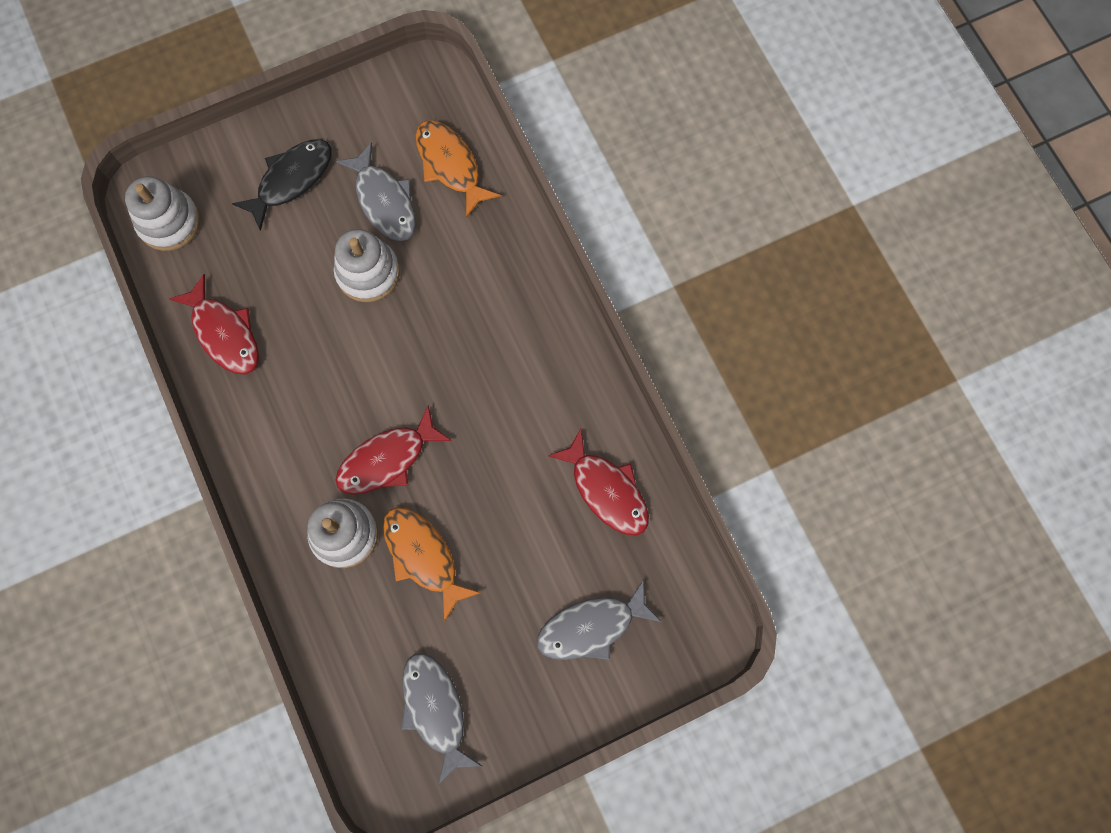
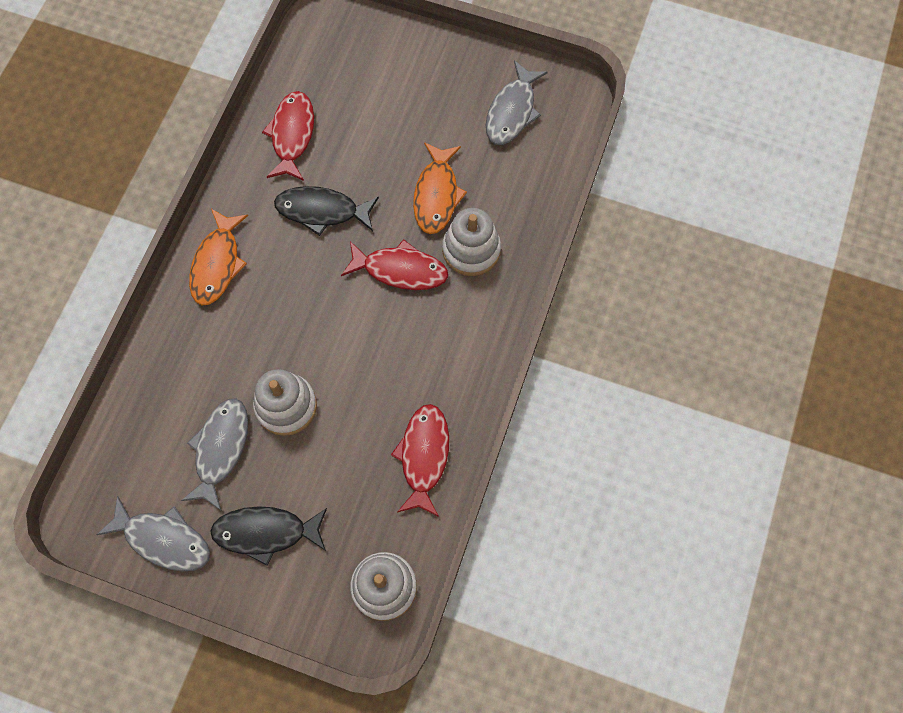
camera: 135 degrees left, 5 degrees down
orange fish [416,120,501,218] -> orange fish moved to [189,209,248,305]
grey fish [537,579,661,660] -> grey fish moved to [97,496,210,572]
none -> black fish [274,186,379,236]

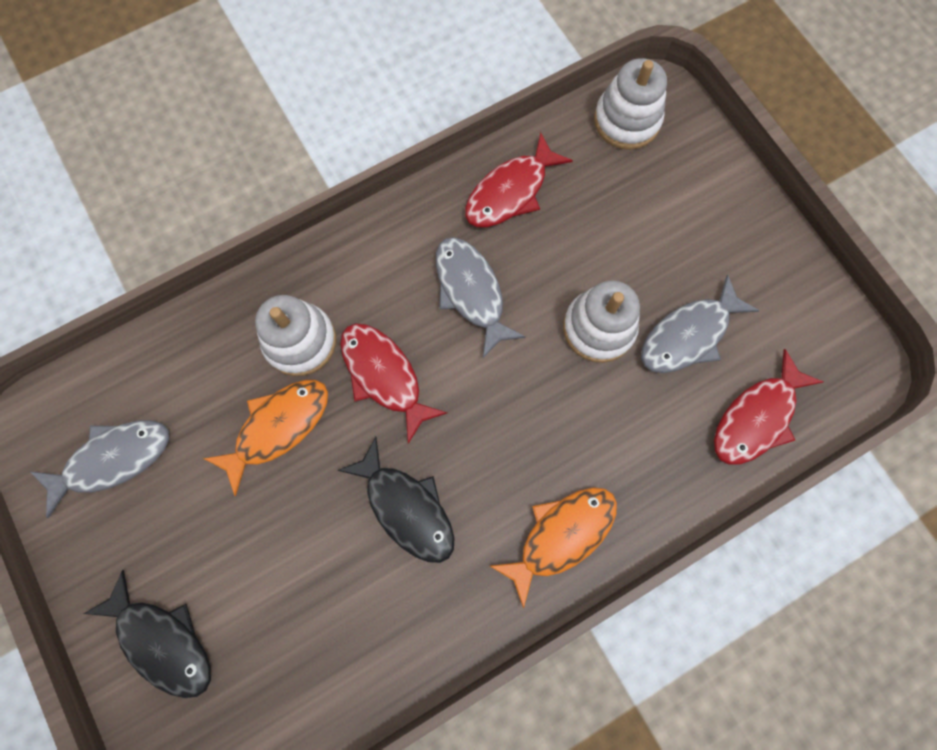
camera: 140 degrees left, 5 degrees up
grey fish [97,496,210,572] -> grey fish moved to [436,237,526,358]
black fish [210,506,327,566] -> black fish moved to [84,570,211,698]
red fish [262,91,314,181] -> red fish moved to [714,349,823,465]

